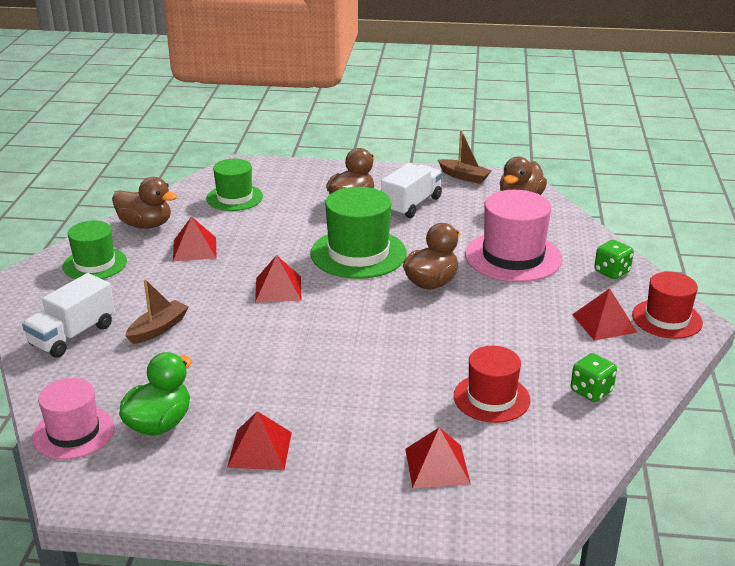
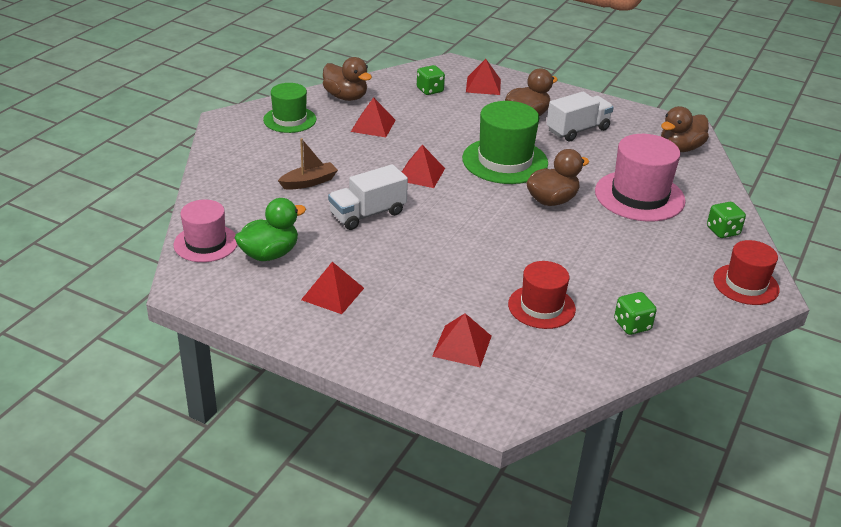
camera: 20 degrees right, 5 degrees up
white truck [22,273,115,358] -> white truck moved to [328,164,408,230]
green hat [206,159,263,211] -> green dice [417,65,445,95]
brown boat [438,130,492,184] -> none
red pyramid [572,288,638,341] -> red pyramid moved to [466,59,501,95]

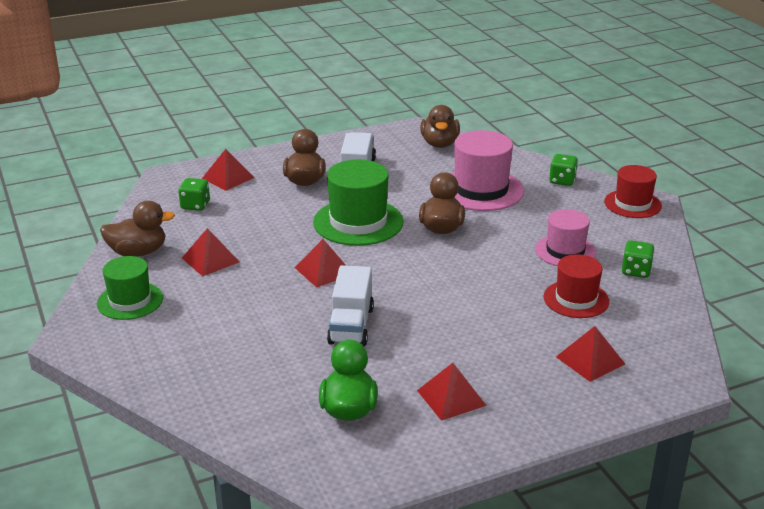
camera: 50 degrees left, 5 degrees down
pink hat [174,200,238,262] -> pink hat moved to [535,209,596,266]
brown boat [278,138,338,190] -> none

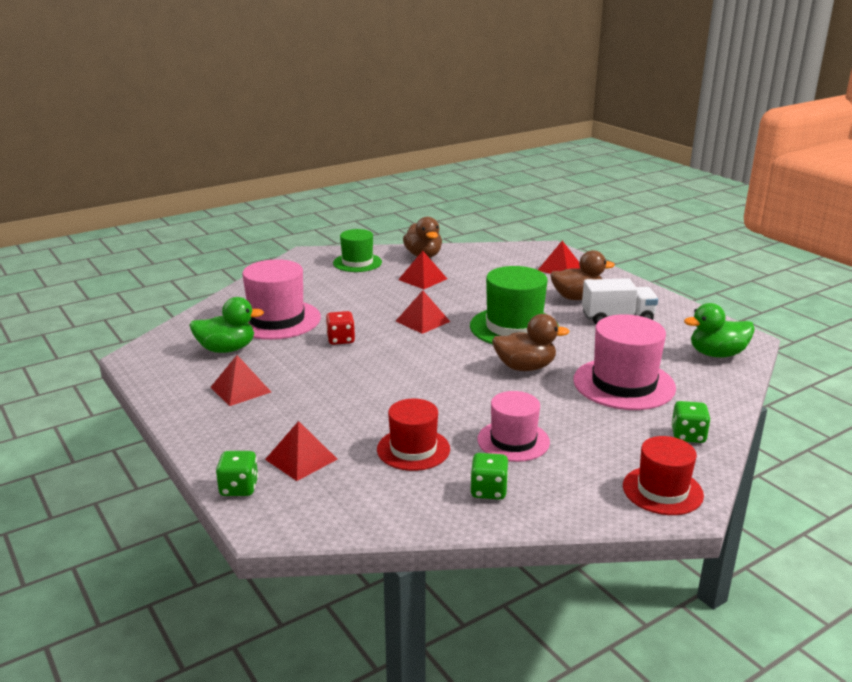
camera: 80 degrees right, 5 degrees down
green dice [178,178,210,211] -> green dice moved to [216,451,259,496]
white truck [327,265,374,346] -> red dice [326,311,355,345]
brown duck [420,105,460,148] -> green duck [684,303,755,358]
none -> pink hat [242,259,321,340]

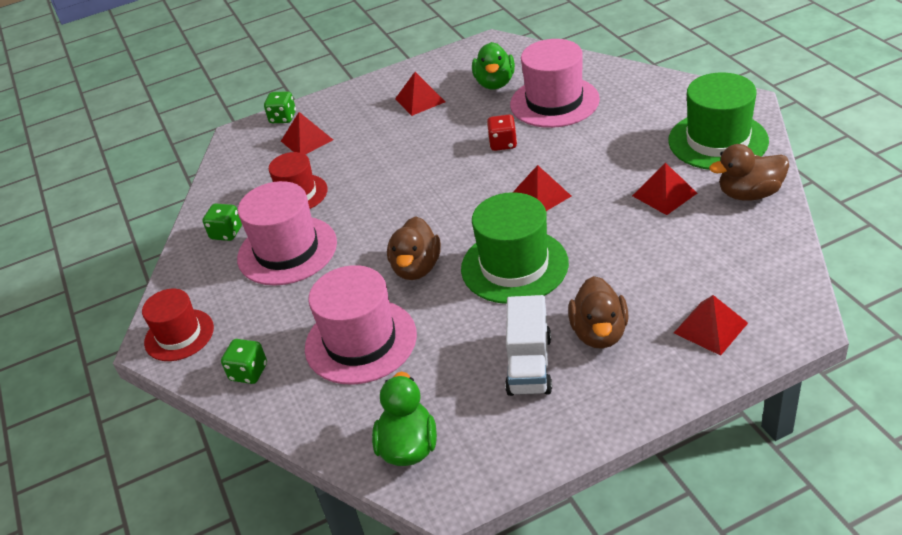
camera: 105 degrees right, 15 degrees up
green hat [333,229,382,272] -> green hat [668,72,769,170], size x1.55
pink hat [477,391,550,462] -> pink hat [237,181,337,286], size x1.55

